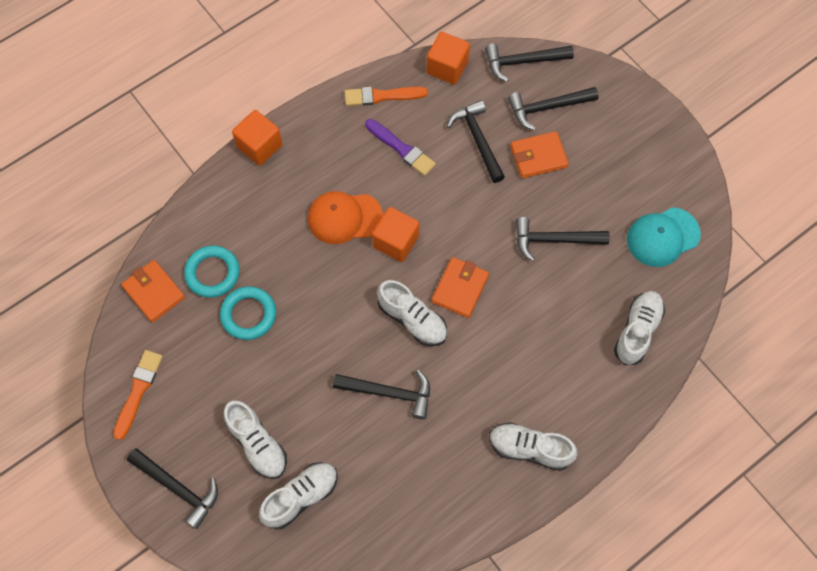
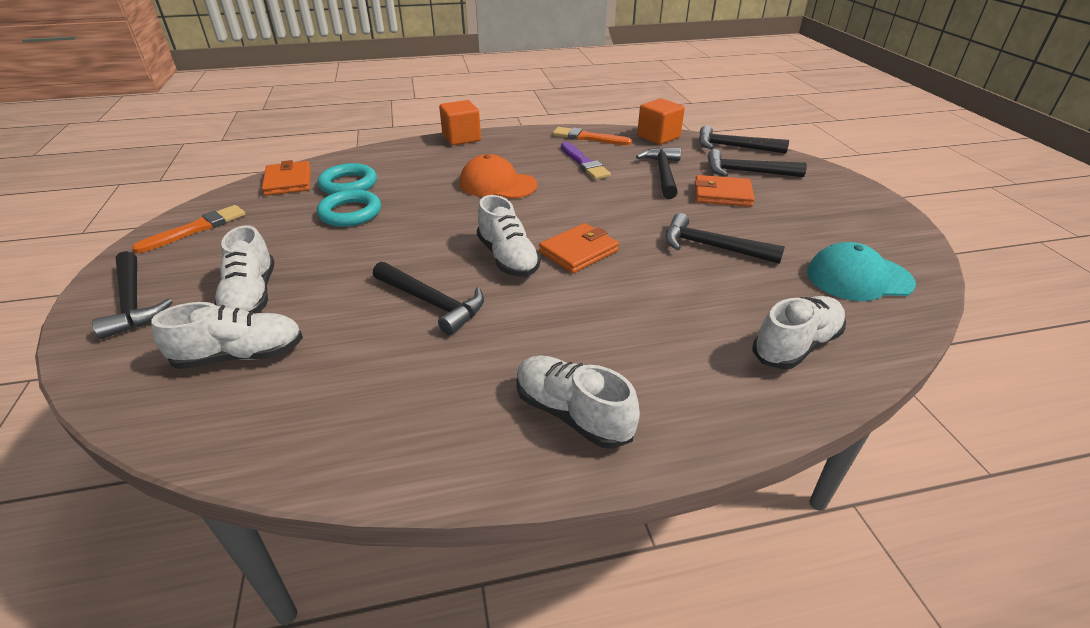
camera: 25 degrees right, 30 degrees down
orange cube [372,207,419,262] -> none

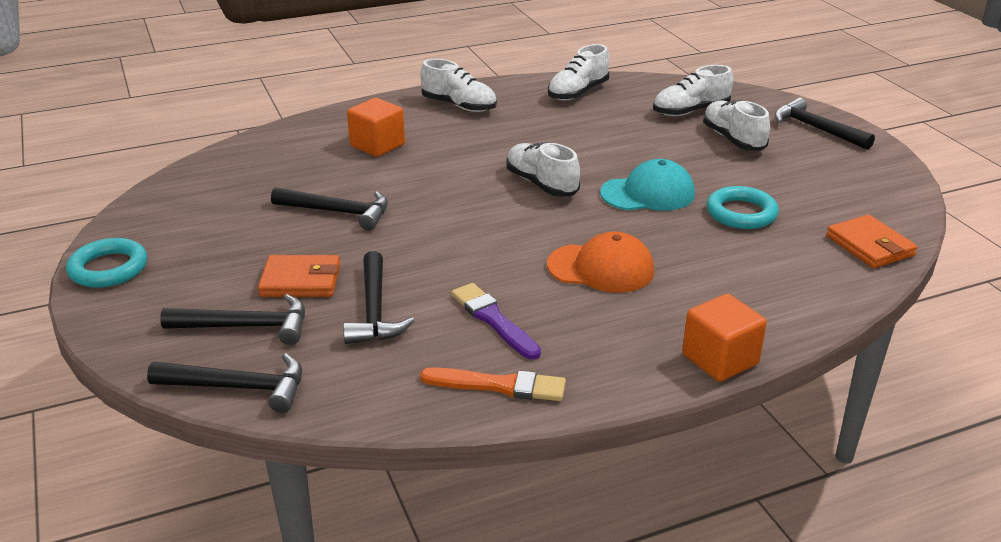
camera: 170 degrees right, 5 degrees down
orange brush [132,205,246,253] -> none
turquoise ring [318,163,377,195] -> turquoise ring moved to [66,238,147,288]
black hammer [373,262,484,335] -> none
orange wallet [539,223,619,273] -> none
orange cube [637,98,685,145] -> orange cube moved to [347,98,405,157]
white shoe [753,296,846,369] -> white shoe moved to [548,44,609,100]
turquoise cap [807,242,916,301] -> turquoise cap moved to [600,159,695,211]

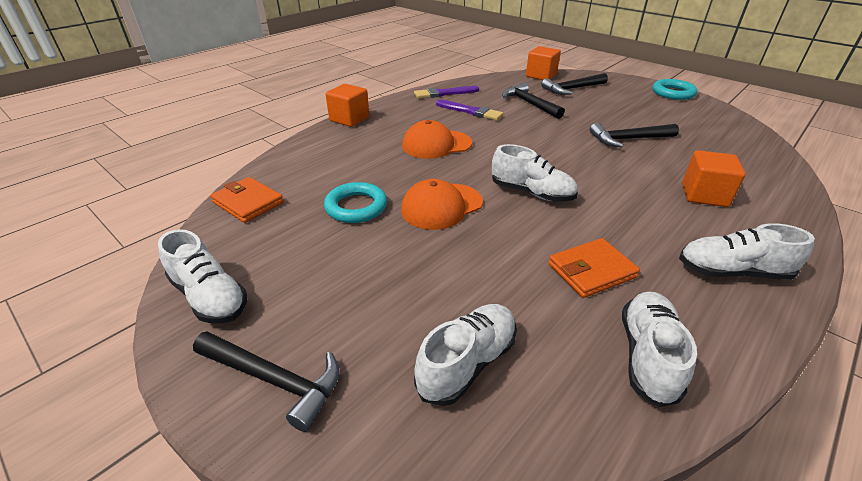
camera: 155 degrees right, 5 degrees up
black hammer [147,353,302,413] -> orange cube [526,46,561,80]
orange wallet [258,255,340,297] -> orange wallet moved to [548,238,640,298]
orange brush [420,367,566,401] -> purple brush [414,86,479,98]
turquoise cap [600,159,695,211] -> orange cap [401,179,483,230]
white shoe [703,100,770,151] -> white shoe moved to [158,229,247,323]

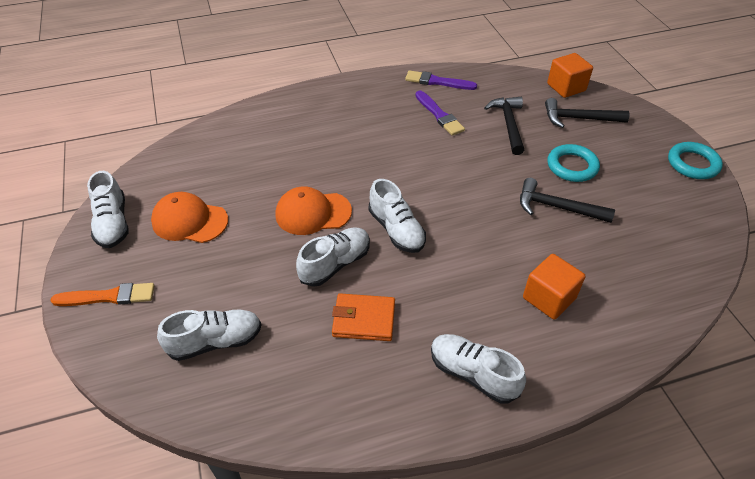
camera: 30 degrees right, 10 degrees up
black hammer [193,331,340,432] -> orange brush [50,283,155,306]
orange wallet [210,177,284,223] -> none
turquoise ring [324,182,387,223] -> turquoise ring moved to [548,144,600,182]
orange cube [326,84,369,127] -> none
orange cap [402,120,472,159] -> orange cap moved to [151,192,228,243]
white shoe [622,292,697,407] -> white shoe moved to [296,227,370,287]

